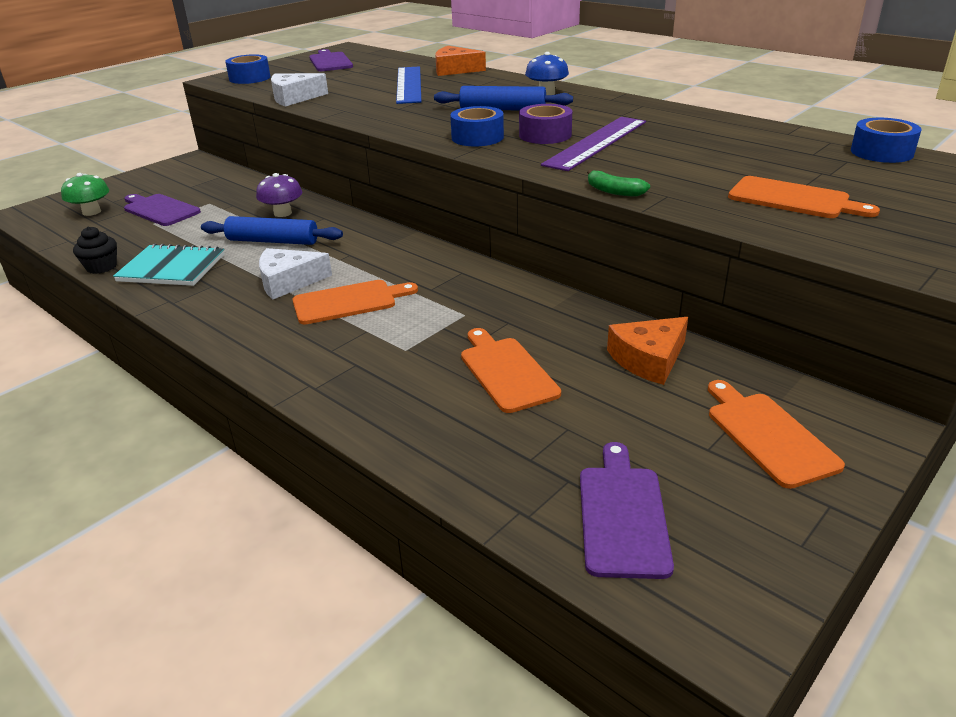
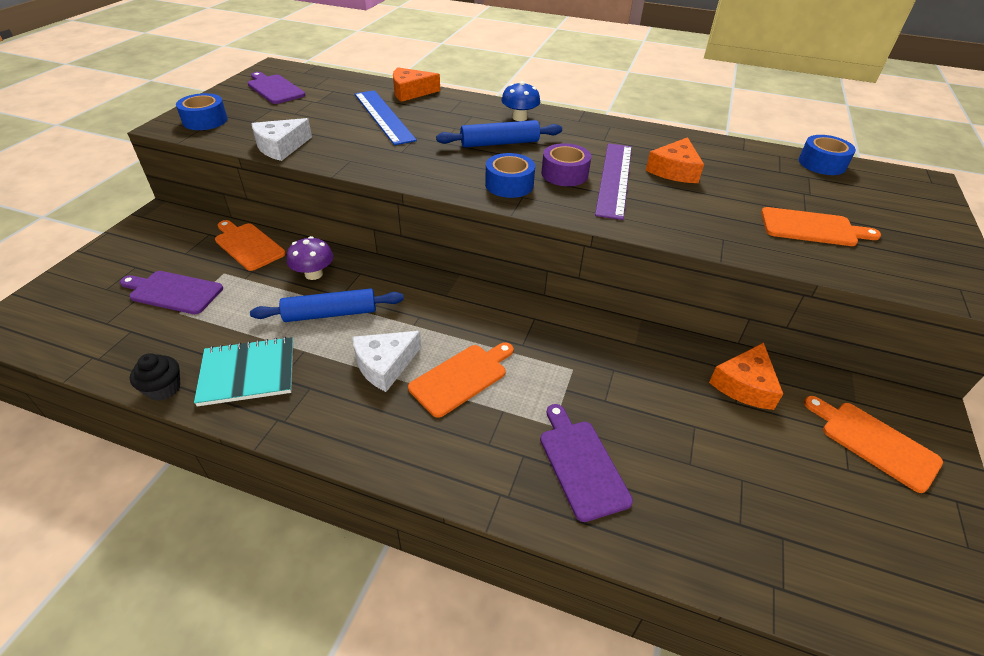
camera: 25 degrees left, 10 degrees up
green mushroom [61,173,109,216] -> none
orange cutting board [461,328,561,413] -> orange cutting board moved to [215,220,286,271]
purple cutting board [580,442,674,579] -> purple cutting board moved to [540,404,633,522]
green banana [587,170,650,196] -> none
none -> orange cheese [646,137,704,183]

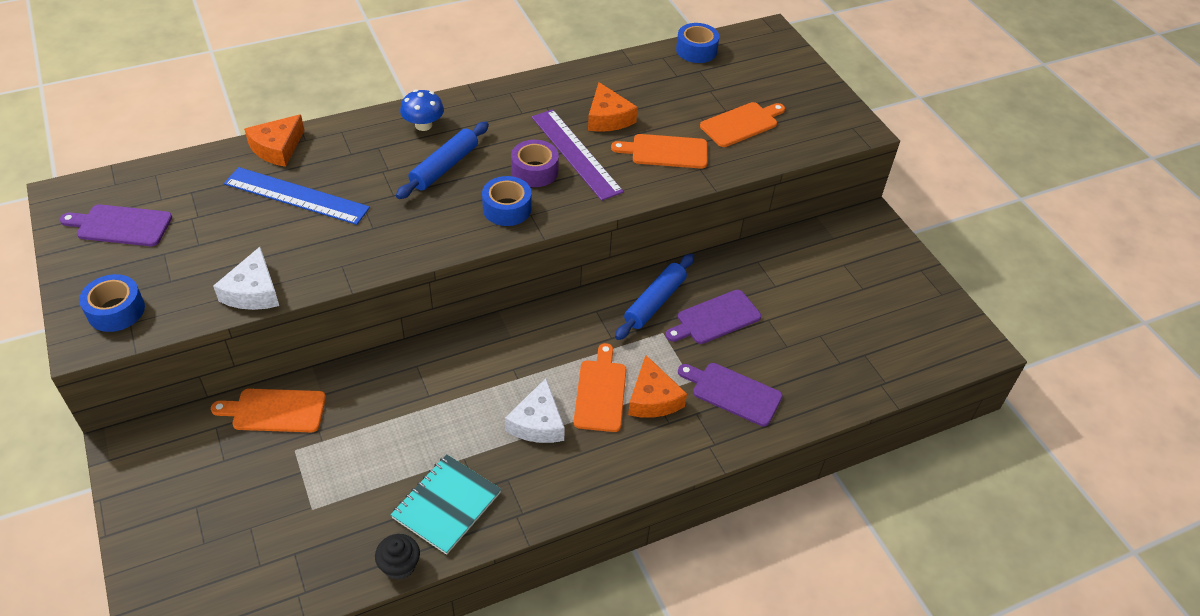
camera: 45 degrees left, 5 degrees up
purple cutting board [120,271,223,314] -> purple cutting board moved to [666,290,761,344]
blue rolling pin [250,288,404,322] -> blue rolling pin moved to [615,254,694,340]
purple mushroom [287,236,333,280] -> none
orange cheese [709,343,783,410] -> orange cheese moved to [628,355,687,418]
orange cutting board [804,396,943,493] -> orange cutting board moved to [611,134,707,169]

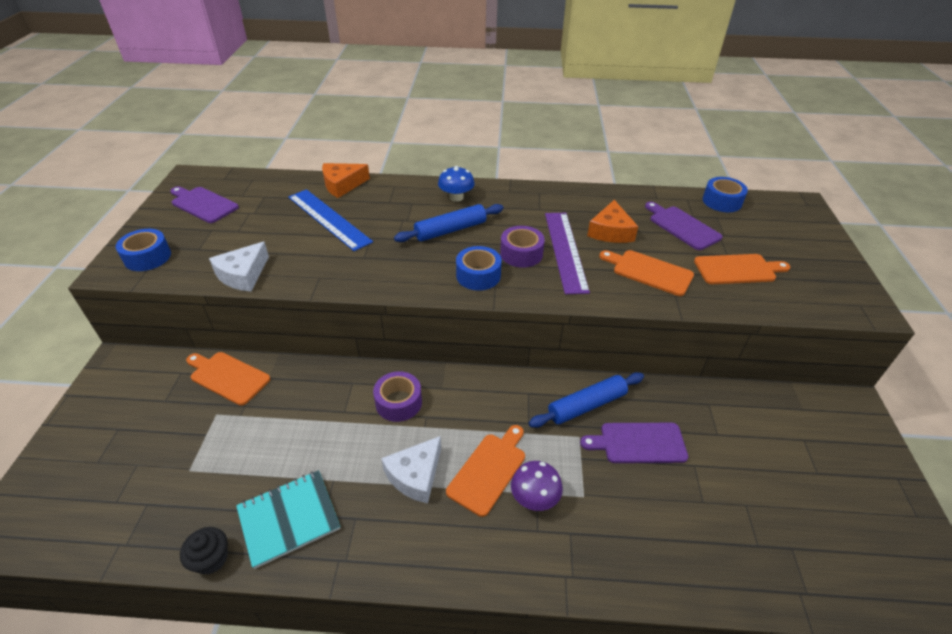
camera: 30 degrees right, 5 degrees down
orange cheese [628,355,687,418] -> purple mushroom [511,461,563,511]
purple cutting board [678,363,783,426] -> purple cutting board moved to [645,202,722,250]
none -> purple tape [373,371,422,422]

